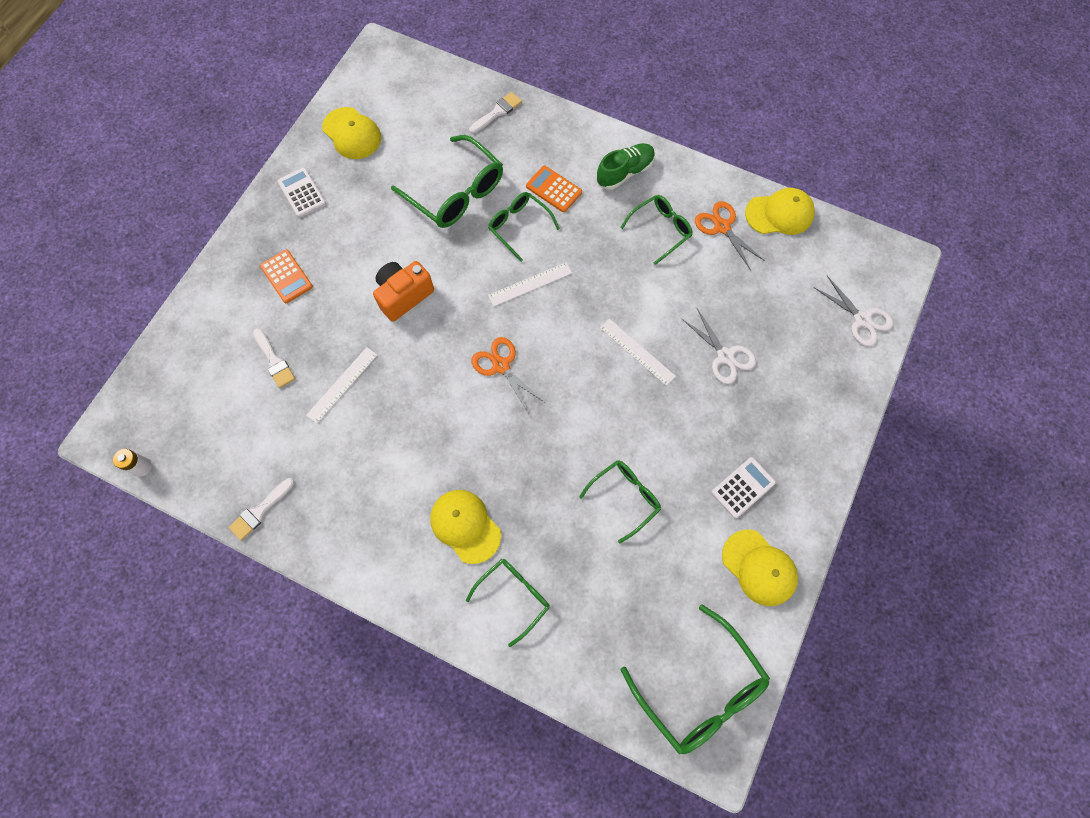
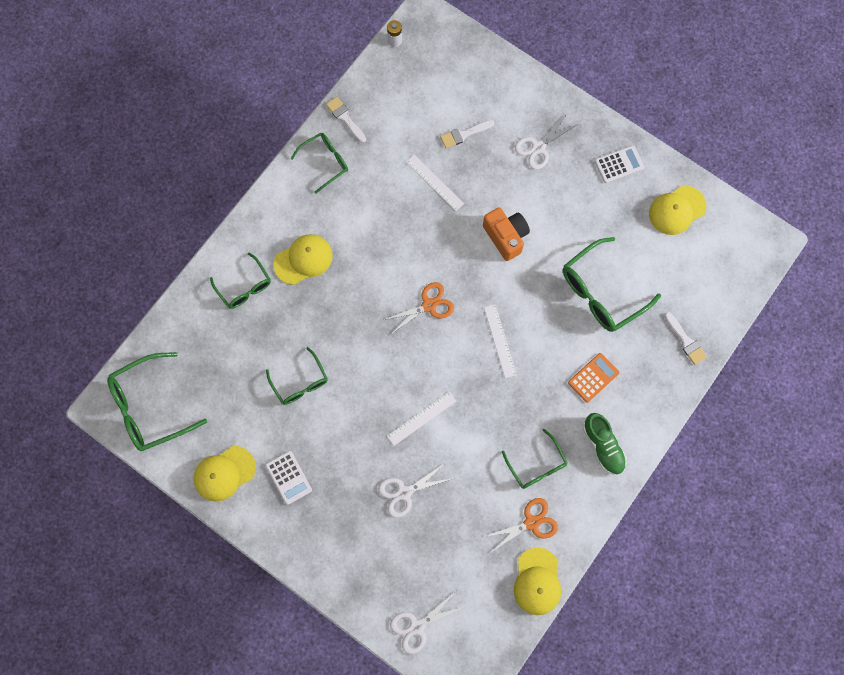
camera: 100 degrees right, 5 degrees up
orange calculator [260,249,313,303] -> white scissors [515,114,578,169]
green glasses [488,192,560,262] -> green glasses moved to [291,133,348,194]

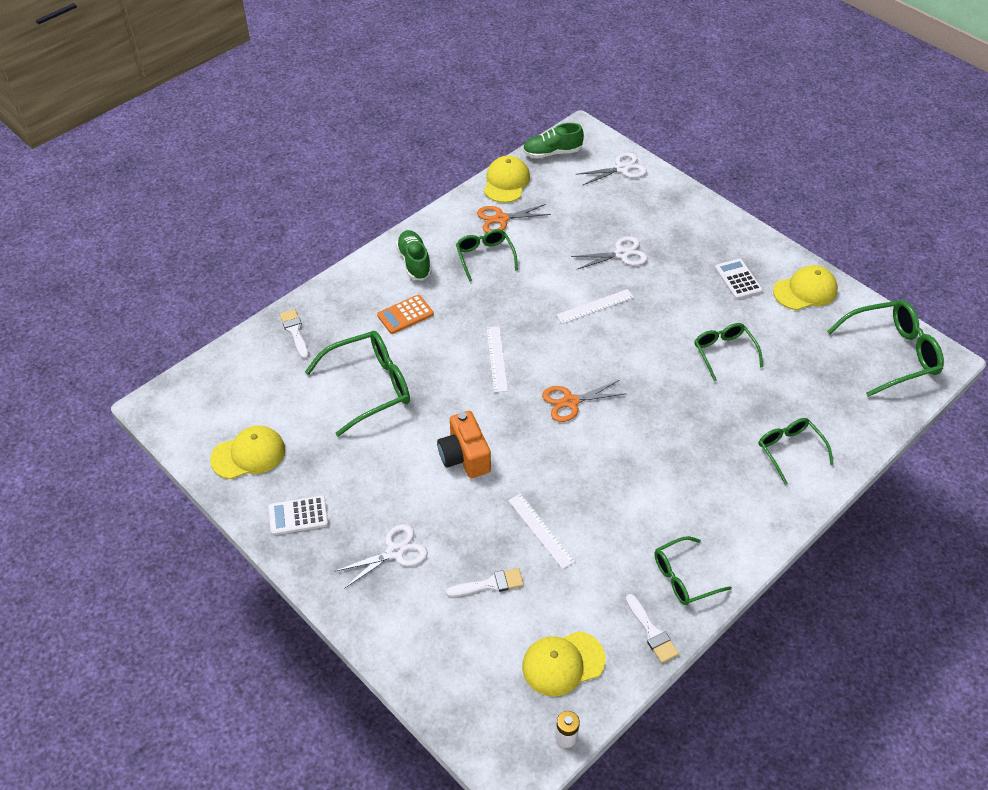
camera: 170 degrees left, 25 degrees down
yellow cap [274,234,333,285] -> yellow cap moved to [522,631,605,697]
none -> green shoe [523,123,584,158]

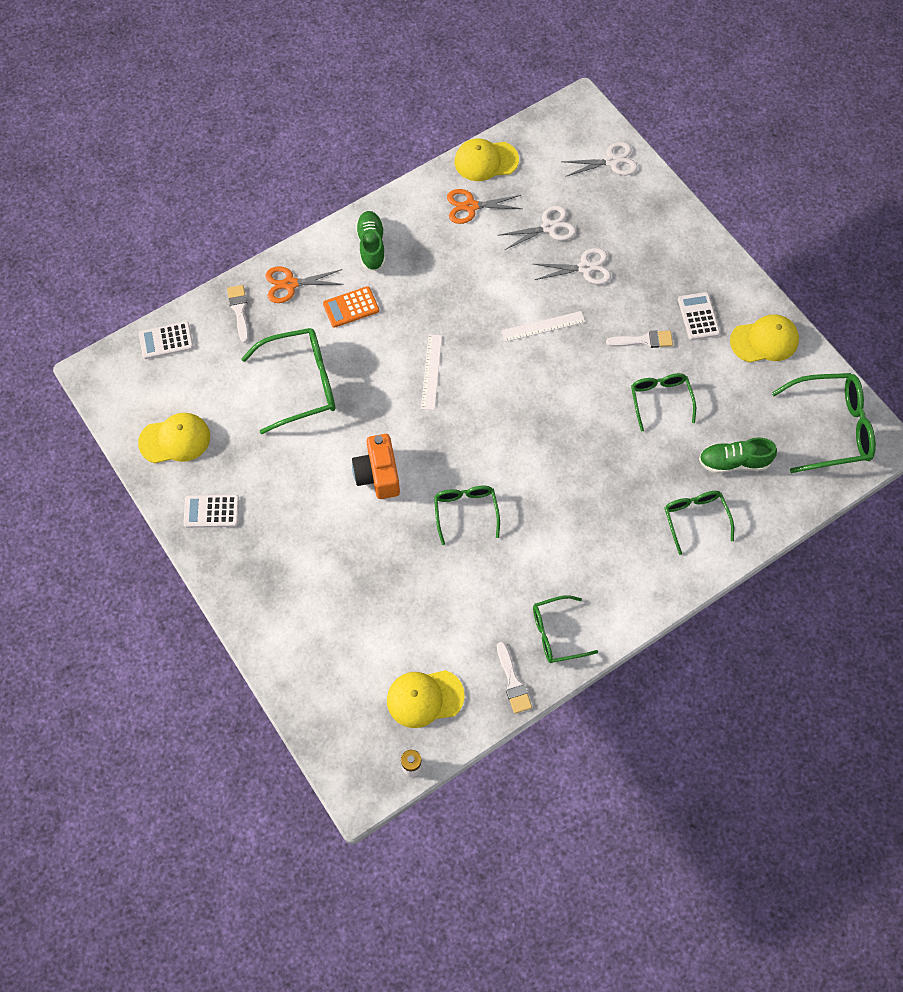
camera: 10 degrees right, 15 degrees up
white scissors [334,524,427,589] -> white scissors moved to [500,206,576,250]
white brush [446,568,524,597] -> white brush moved to [606,330,673,348]
green glasses [456,229,518,281] -> green glasses moved to [434,486,500,545]
yellow cap [484,156,530,203] -> yellow cap turned 120 degrees counterclockwise [455,139,519,181]
white ruler [508,494,575,569] -> none
green shoe [523,123,584,158] -> green shoe moved to [699,438,777,473]
orange scissors [542,380,625,422] -> orange scissors moved to [265,266,344,303]
none -> white calculator [139,321,194,359]

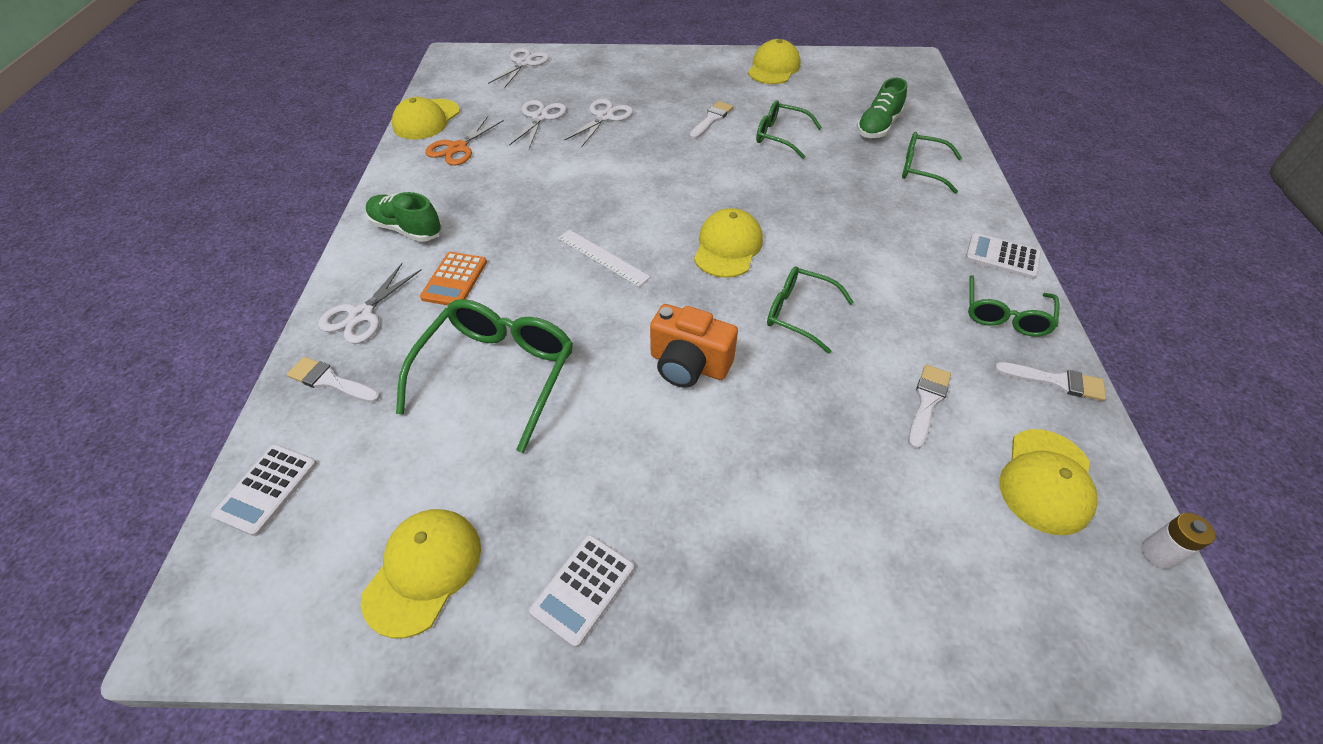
camera: 55 degrees left, 15 degrees down
orange scissors [265,266,344,303] -> white scissors [318,263,421,344]
white ruler [501,311,585,342] -> none
white calculator [678,292,720,340] -> white calculator moved to [966,233,1041,279]
green glasses [772,373,876,473] -> none
none -> yellow cap [694,208,763,278]
none -> white brush [908,365,951,449]

